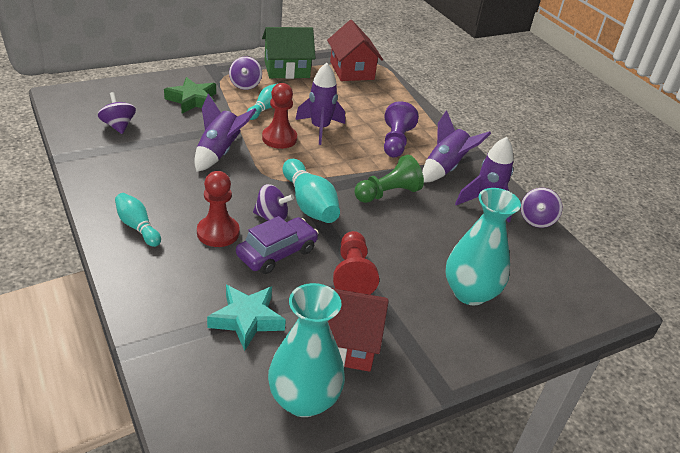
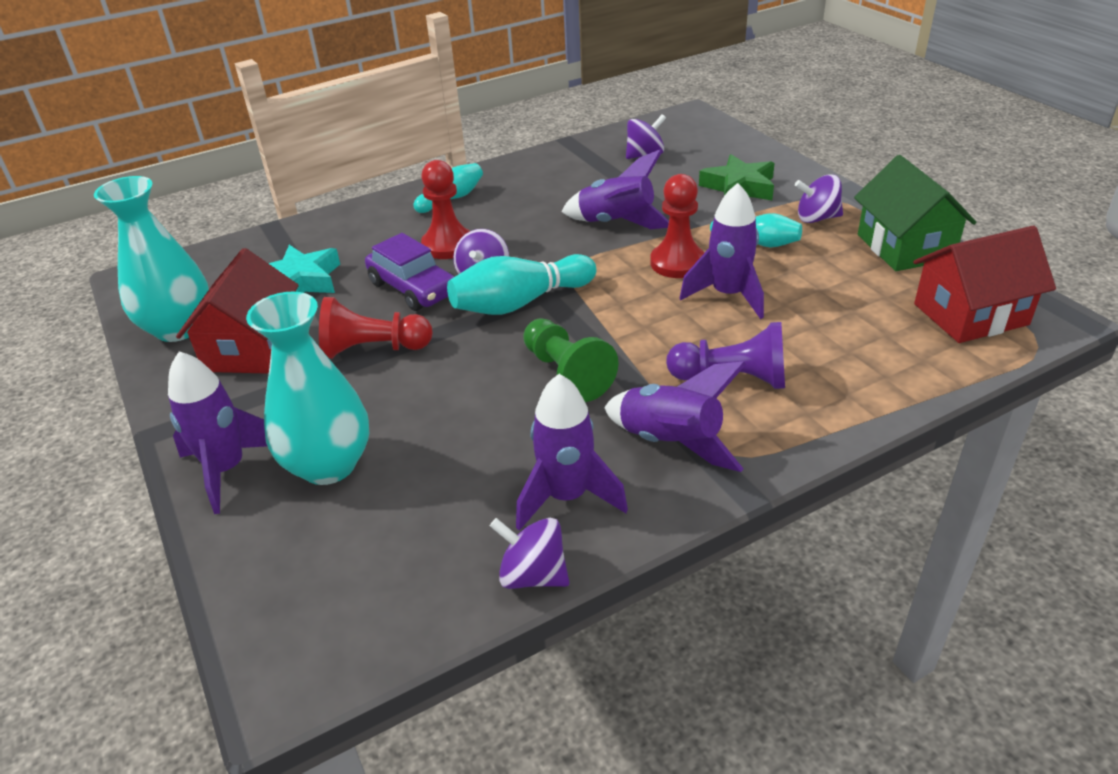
camera: 95 degrees right, 0 degrees up
none -> purple rocket [168,351,267,514]

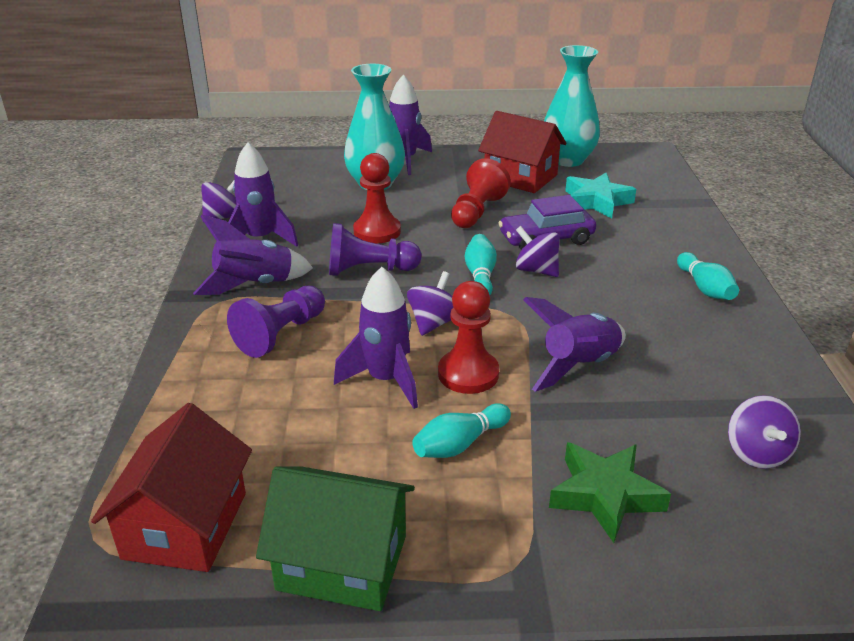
camera: 115 degrees right, 5 degrees down
red pawn [421,160,470,259] -> red pawn moved to [353,153,401,243]
turquoise bowling pin [447,254,596,315] -> turquoise bowling pin [465,234,497,295], size x0.63
green pawn [523,318,618,402] -> purple pawn [329,223,421,276]
purple spinning top [795,174,843,223] -> purple spinning top moved to [407,271,453,336]

